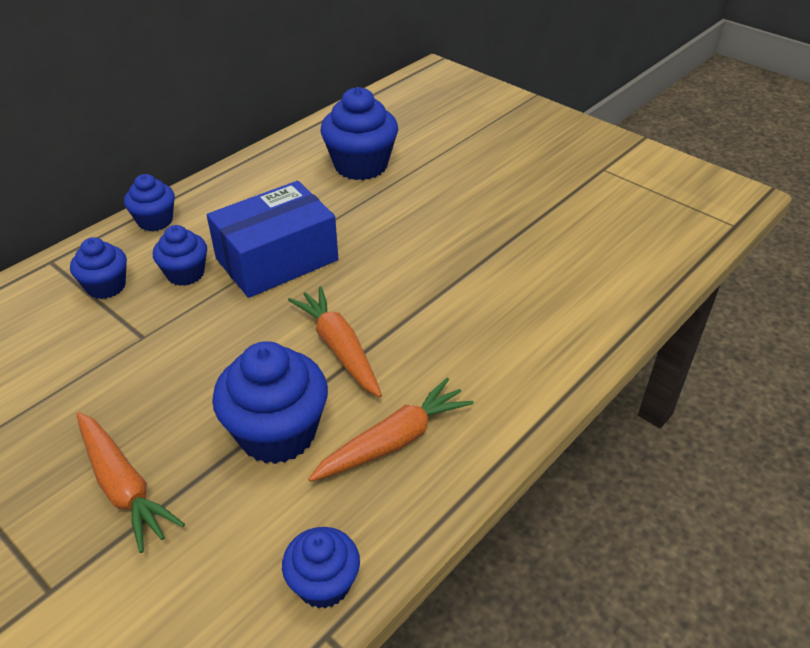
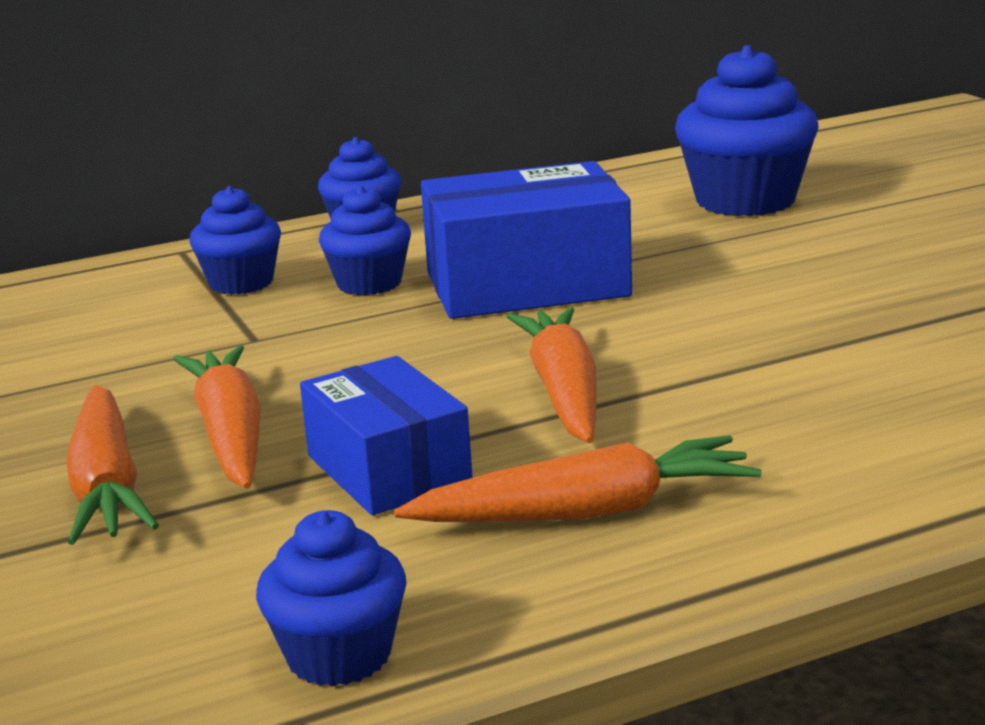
camera: 25 degrees right, 20 degrees down
blue cupcake [212,341,328,464] -> blue box [300,356,472,515]
none -> orange carrot [173,345,261,489]

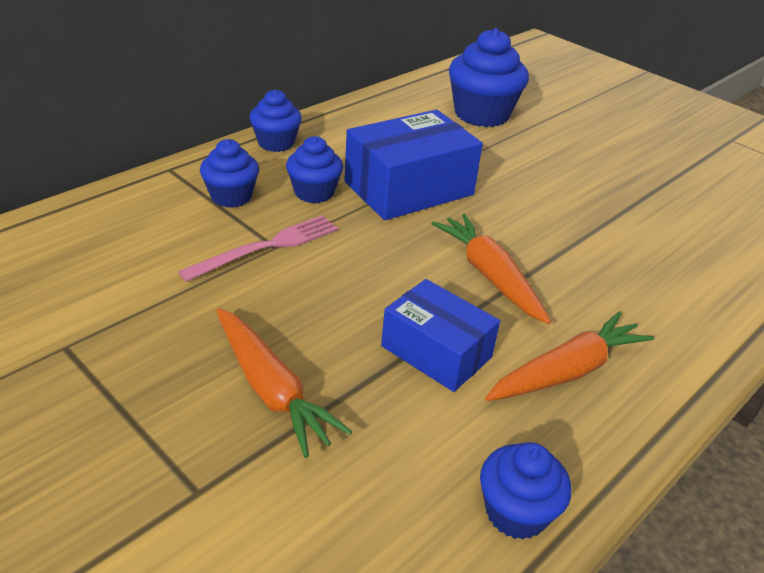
camera: 25 degrees left, 15 degrees up
orange carrot [173,345,261,489] -> none
none -> pink fork [178,215,338,282]

